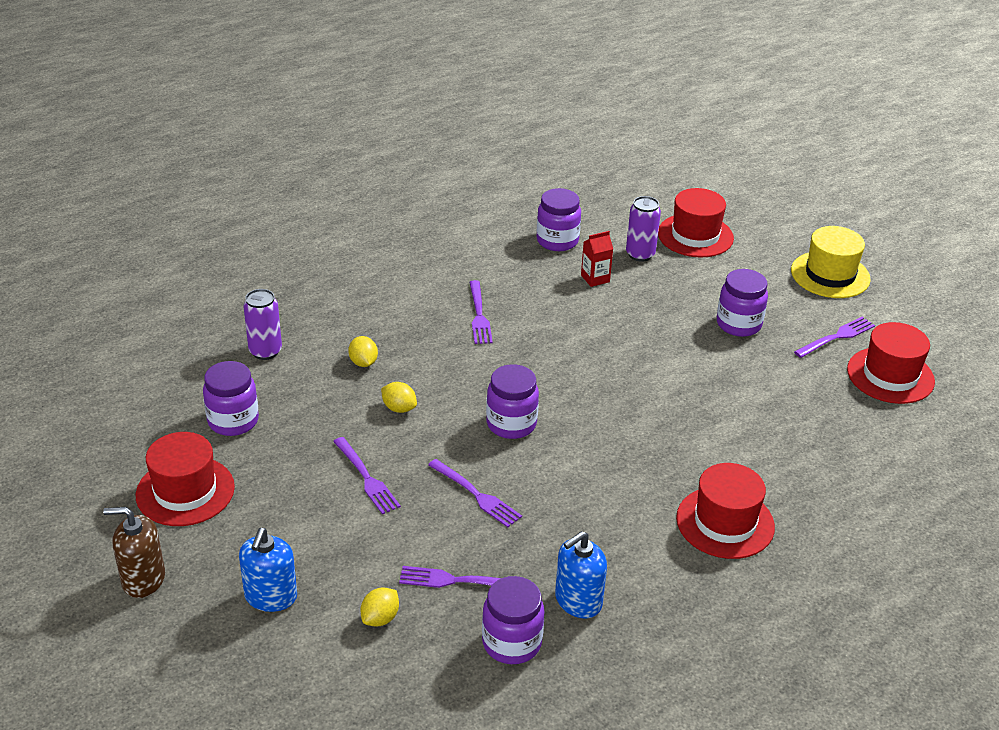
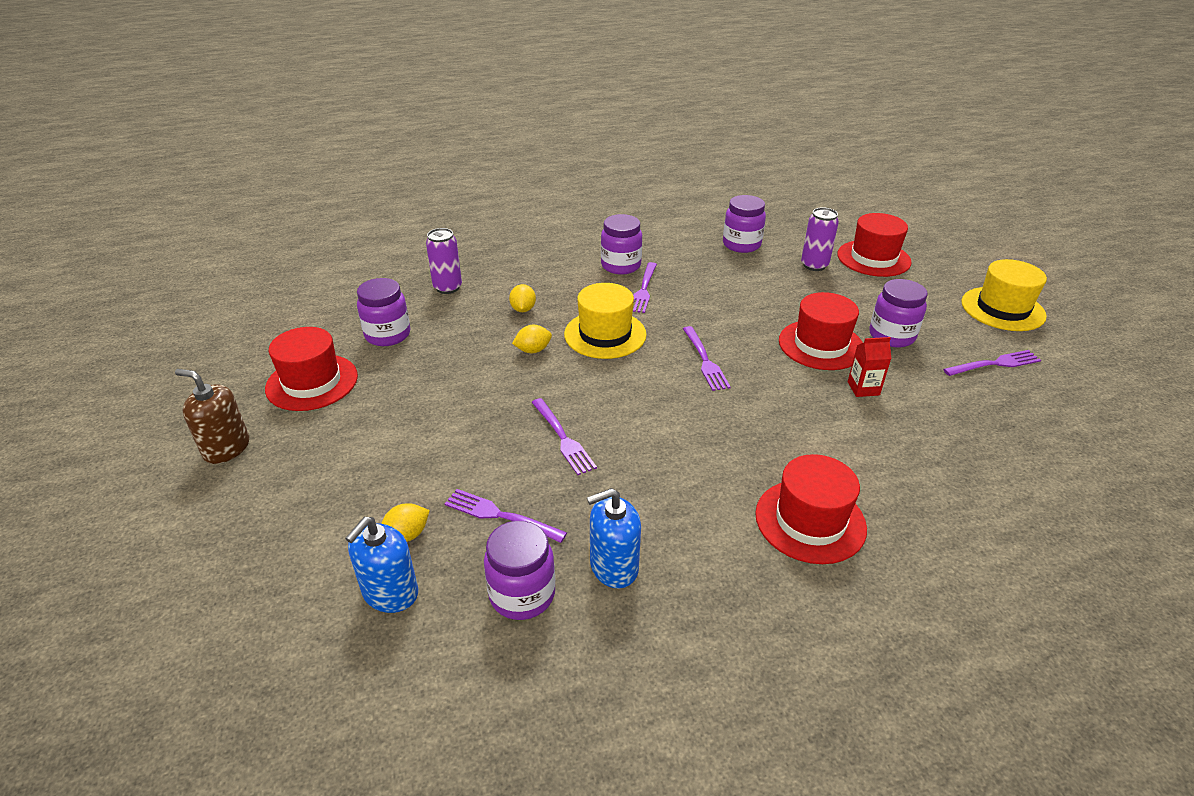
camera: 20 degrees right, 0 degrees up
blue soap dispenser [239,528,297,612] -> blue soap dispenser moved to [345,517,418,613]
purple fork [333,437,401,514] -> purple fork moved to [683,326,731,391]
yellow lemon [381,382,417,413] -> yellow lemon turned 75 degrees counterclockwise [512,325,552,353]
purple jar [486,364,539,439] -> purple jar moved to [601,214,642,275]
red carton [581,231,613,287] -> red carton moved to [848,337,892,397]
red hat [847,322,935,404] -> red hat moved to [779,292,863,370]
none -> yellow hat [564,283,647,359]

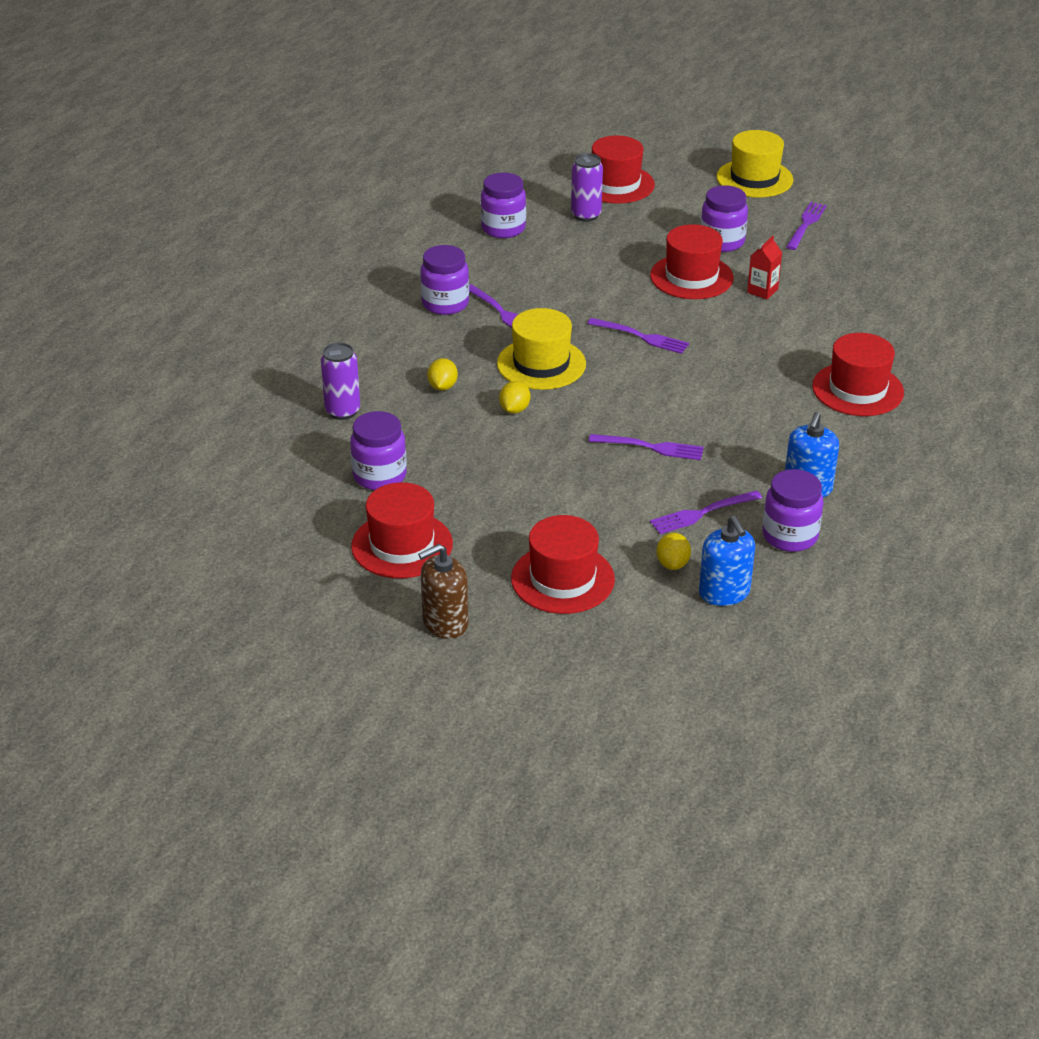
camera: 50 degrees left, 0 degrees up
yellow lemon [509,284,536,312] -> yellow lemon turned 60 degrees clockwise [427,358,458,391]
none -> red hat [511,515,615,614]

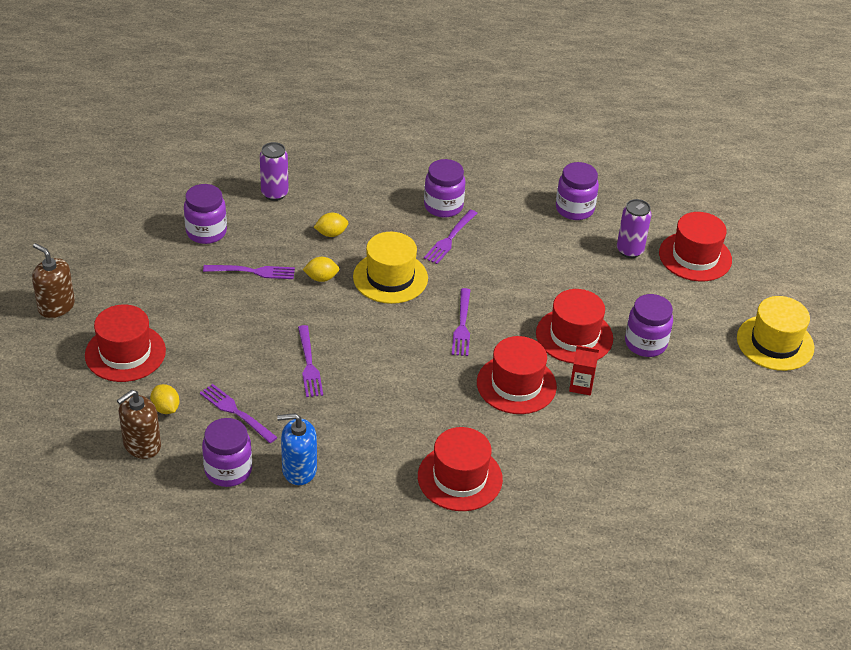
camera: 65 degrees right, 5 degrees up
red hat [351,482,453,578] -> red hat moved to [477,336,557,414]
yellow lemon [656,533,691,570] -> yellow lemon turned 75 degrees clockwise [150,384,179,414]
blue soap dispenser [699,516,755,606] -> brown soap dispenser [117,390,161,459]
purple fork [786,202,827,250] -> purple fork moved to [203,265,295,279]

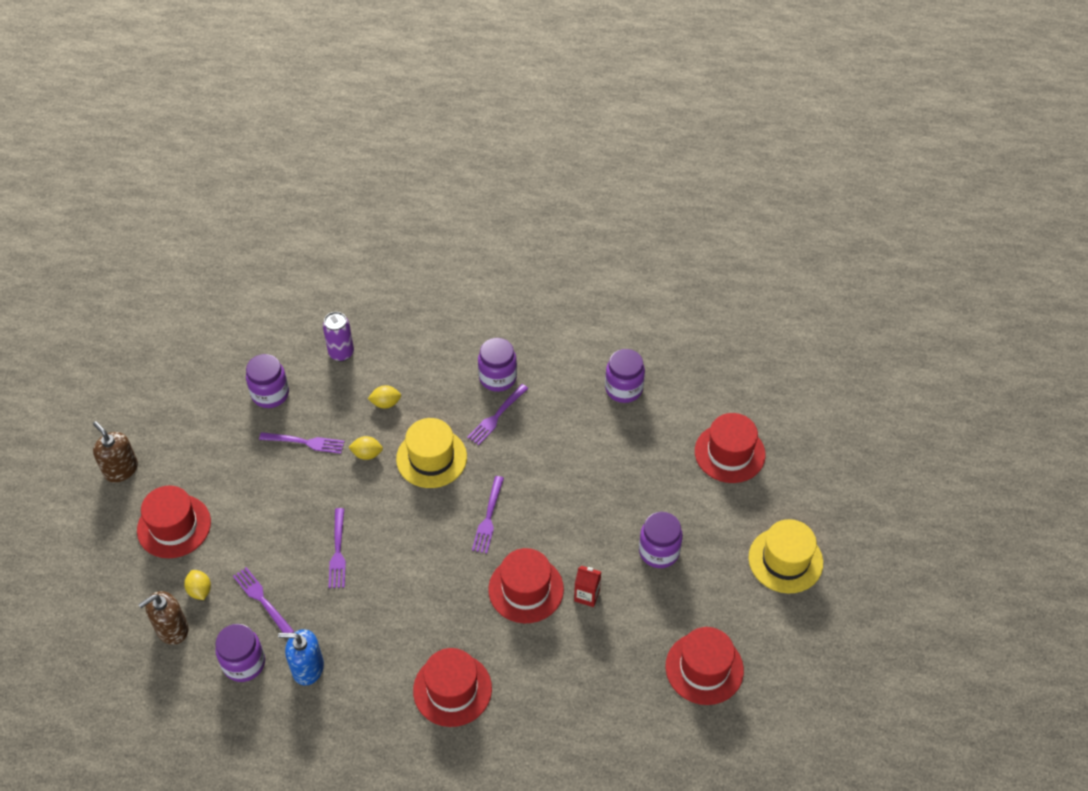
camera: 10 degrees right, 10 degrees up
red hat [536,289,613,364] -> red hat moved to [665,627,744,705]
purple can [617,199,652,258] -> none

